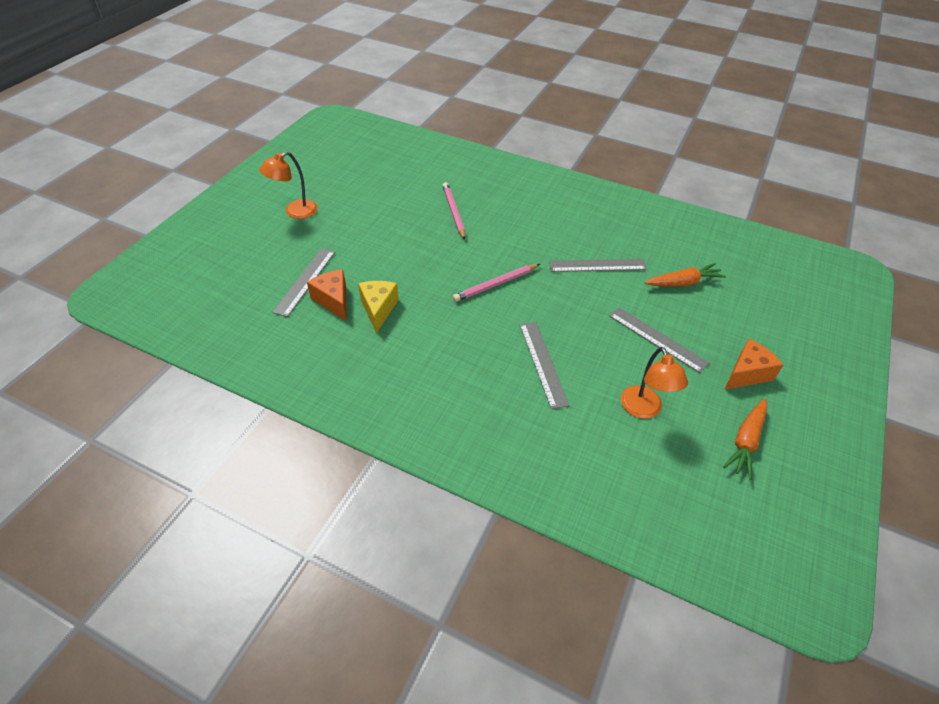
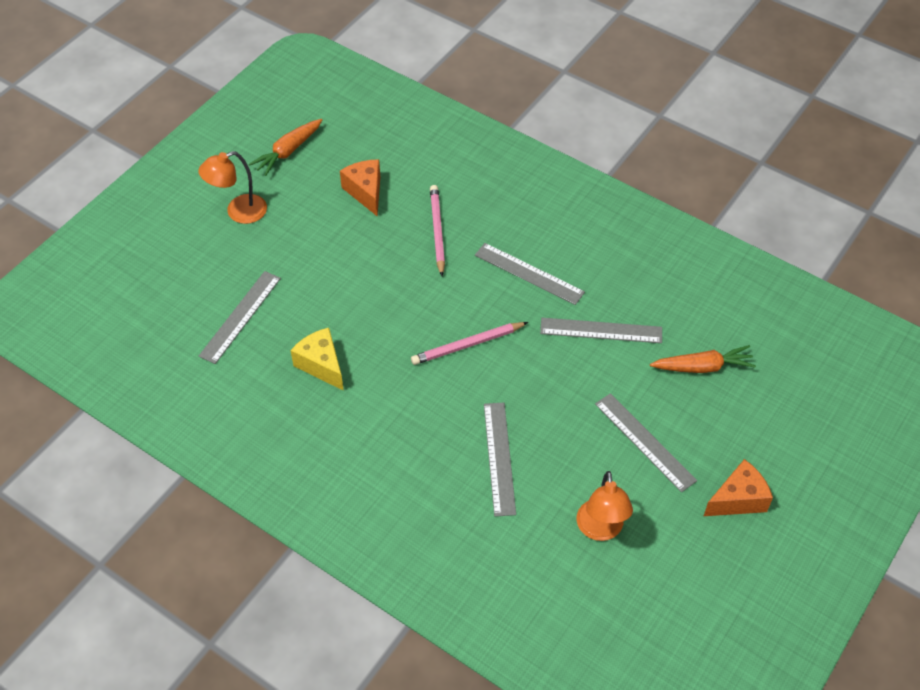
camera: 10 degrees right, 5 degrees up
orange cheese [307,270,346,321] -> orange cheese moved to [340,159,380,217]
yellow cheese [358,281,399,334] -> yellow cheese turned 45 degrees counterclockwise [291,328,344,391]
orange carrot [723,399,767,480] -> orange carrot moved to [249,119,322,176]
none -> grey ruler [475,243,585,305]

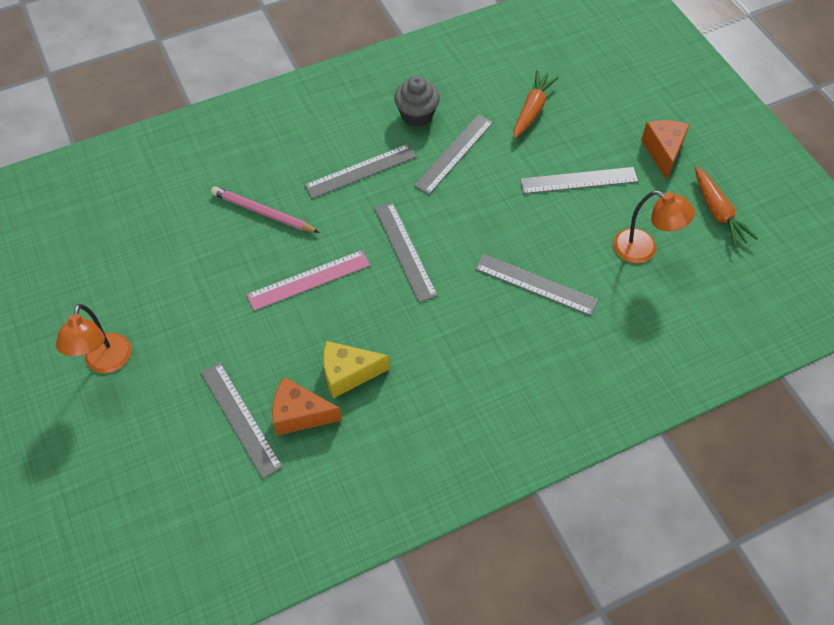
camera: 60 degrees left, 5 degrees up
orange carrot [249,119,322,176] -> orange carrot moved to [695,166,758,247]
orange cheese [340,159,380,217] -> orange cheese moved to [272,377,342,436]
pink pencil [411,322,528,365] -> grey ruler [374,202,438,303]
none -> pink ruler [247,250,370,311]
none -> grey cupcake [394,76,440,127]

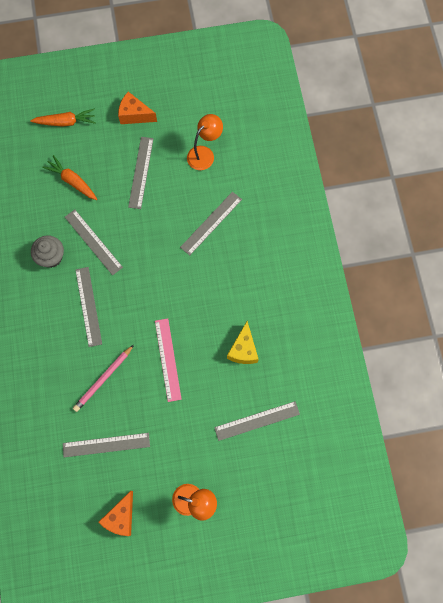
camera: 75 degrees left, 15 degrees up
orange cheese [272,377,342,436] -> orange cheese moved to [98,491,133,536]
grey ruler [374,202,438,303] -> grey ruler moved to [63,433,150,457]
orange carrot [695,166,758,247] -> orange carrot moved to [30,109,96,127]

